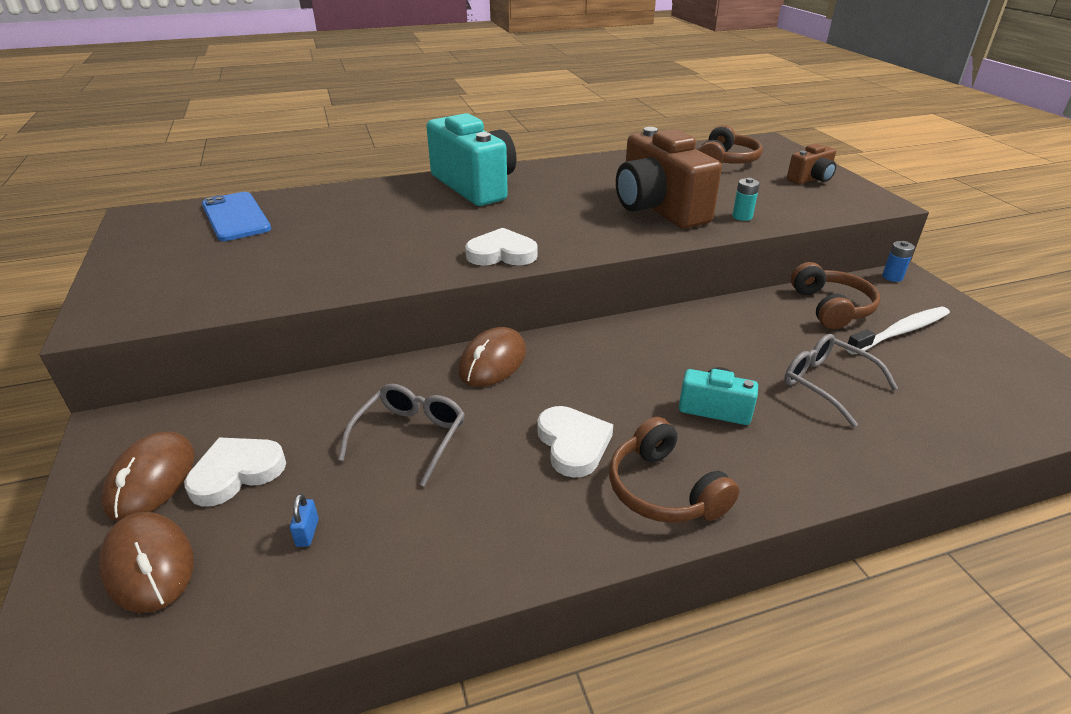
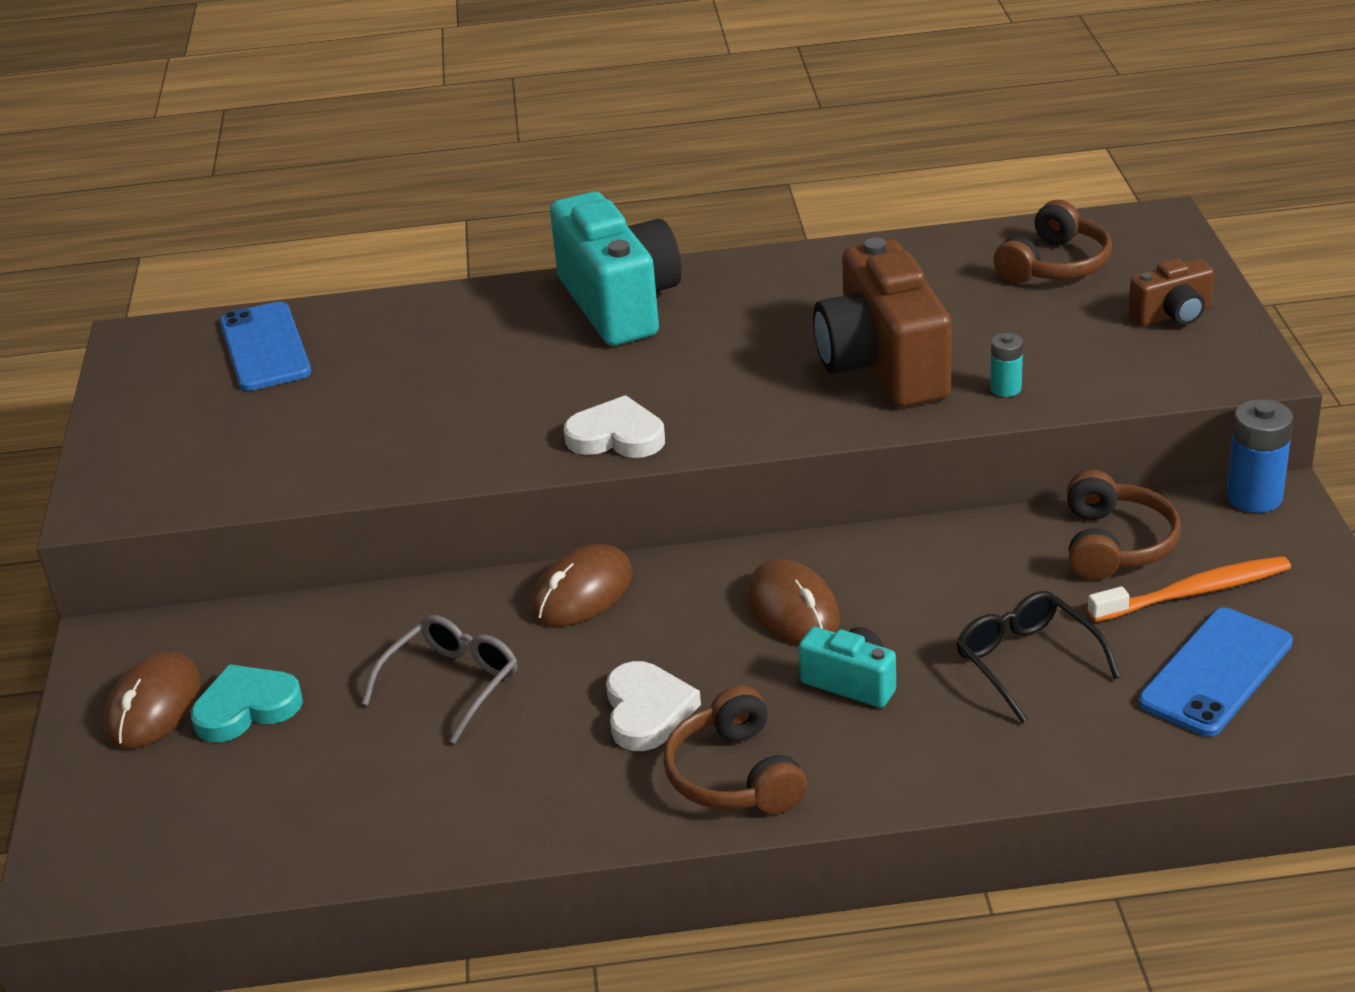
camera: 15 degrees right, 0 degrees up
brown mouse [98,512,194,613] -> brown mouse moved to [747,559,840,644]
white heart [184,438,286,507] -> turquoise heart [191,664,303,742]
blue padlock [290,494,319,547] -> none
grey glasses [784,334,898,427] -> black glasses [956,591,1120,723]
white toothbrush [846,307,950,355] -> orange toothbrush [1088,556,1291,622]
blue battery [882,241,915,282] -> blue battery [1226,399,1293,513], size x1.75
none -> blue phone [1138,608,1293,737]

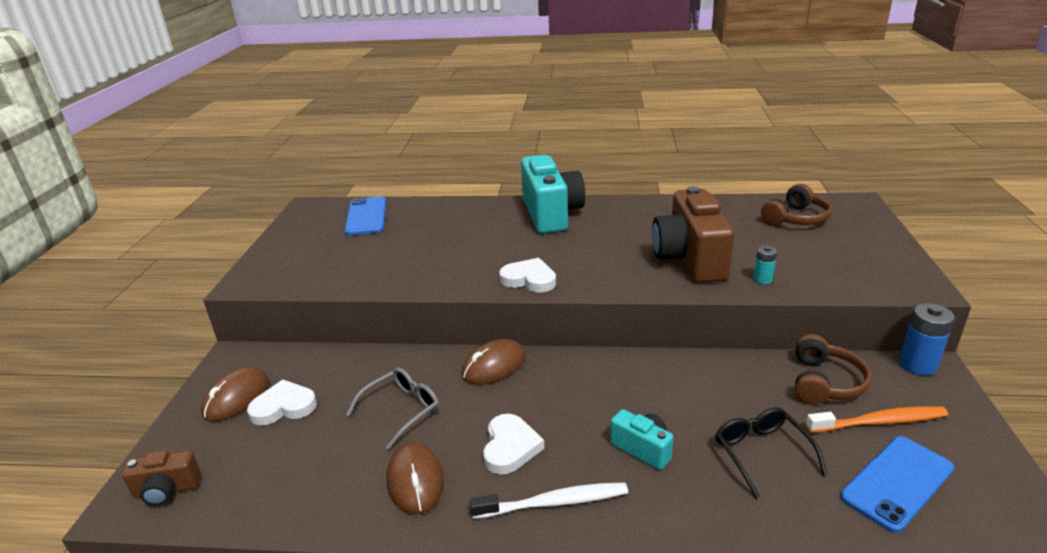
camera: 10 degrees right, 5 degrees down
turquoise heart [191,664,303,742] -> white heart [247,380,317,426]
brown headphones [663,685,807,814] -> white toothbrush [470,482,628,519]
brown mouse [747,559,840,644] -> brown mouse moved to [387,442,444,514]
brown camera [1128,259,1214,326] -> brown camera moved to [122,450,201,506]

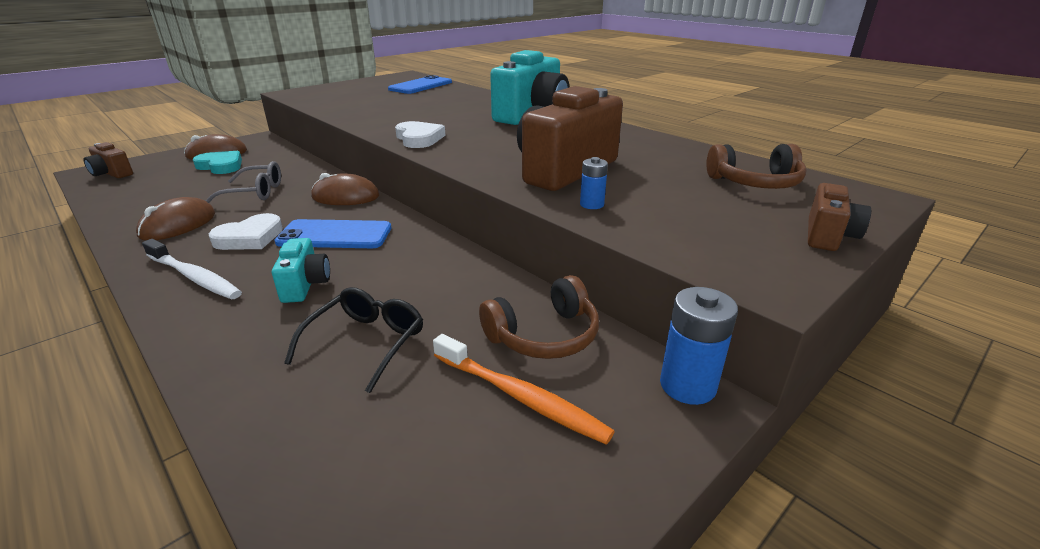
camera: 40 degrees right, 0 degrees up
white heart [247,380,317,426] -> turquoise heart [193,151,242,174]
turquoise battery [753,246,777,284] -> blue battery [580,157,608,209]
blue phone [840,436,954,533] -> blue phone moved to [274,219,392,248]
none -> brown camera [808,183,871,251]

